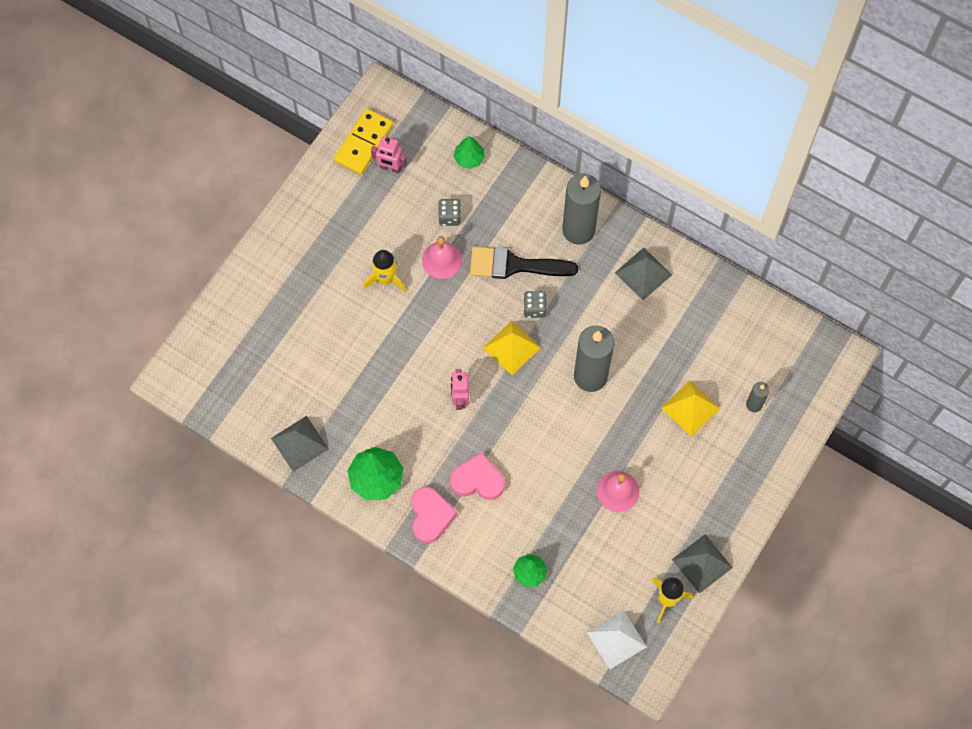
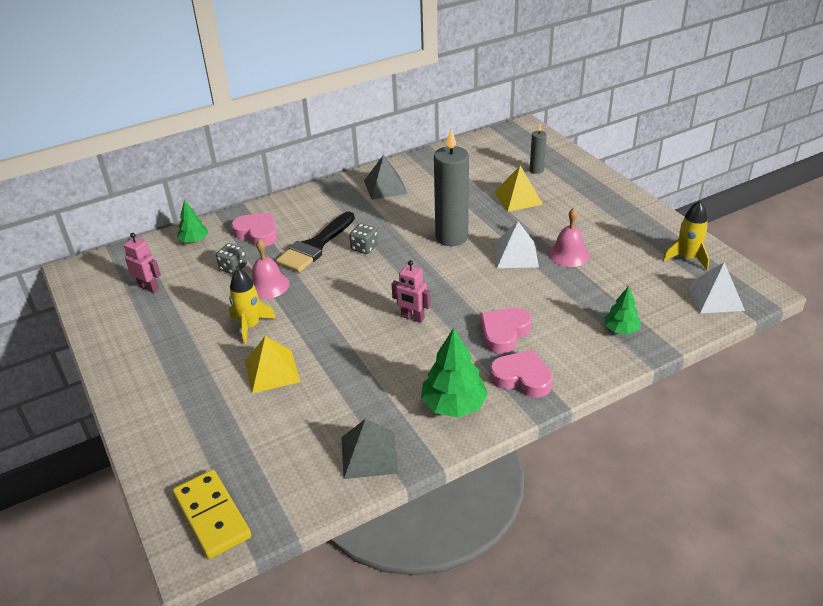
camera: 60 degrees left, 30 degrees down
yellow domino [334,109,393,174] -> yellow domino moved to [172,470,251,559]
pink robot [371,136,407,174] -> pink robot turned 105 degrees counterclockwise [124,233,161,293]
yellow pyramid [483,321,541,375] -> yellow pyramid moved to [245,336,300,394]
grey candle [562,174,601,245] -> none
grey pyramid [672,534,733,594] -> none
none -> pink heart [231,213,277,247]
none -> white pyramid [494,221,539,268]

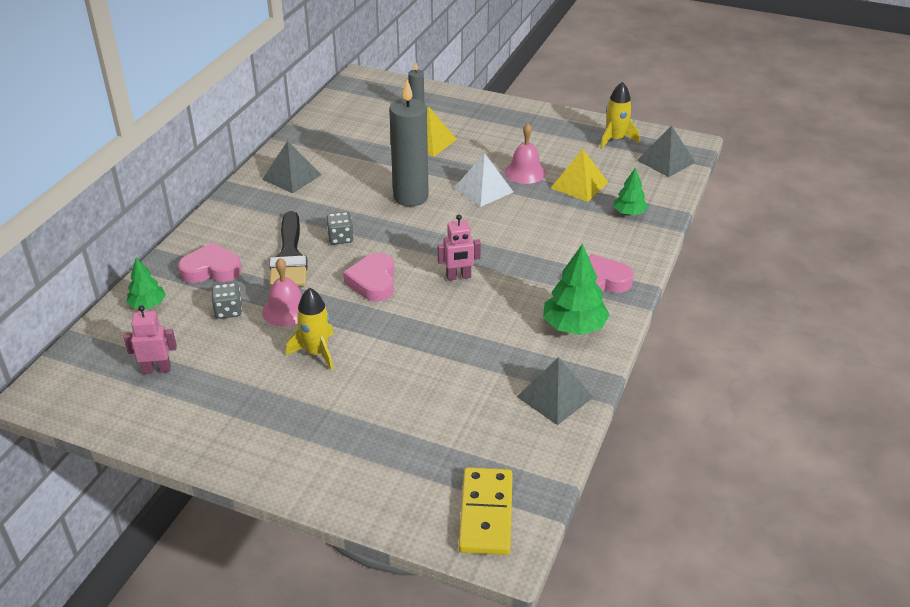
camera: 40 degrees left, 0 degrees up
yellow domino [172,470,251,559] -> yellow domino turned 75 degrees clockwise [458,467,513,555]
yellow pyramid [245,336,300,394] -> yellow pyramid moved to [551,149,608,202]
pink heart [480,308,532,354] -> pink heart moved to [343,253,395,302]
white pyramid [686,262,745,313] -> grey pyramid [637,125,695,177]

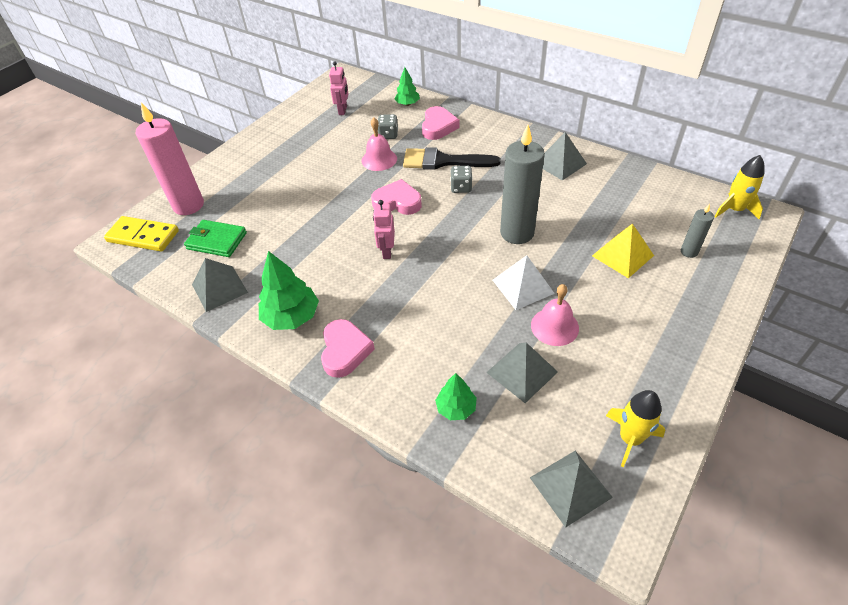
camera: 105 degrees right, 10 degrees up
yellow rocket [286,288,334,371] -> yellow rocket moved to [714,155,764,219]
yellow pyramid [551,149,608,202] -> grey pyramid [486,343,558,403]
none -> pink candle [136,102,204,215]
none -> green wallet [184,220,247,257]

